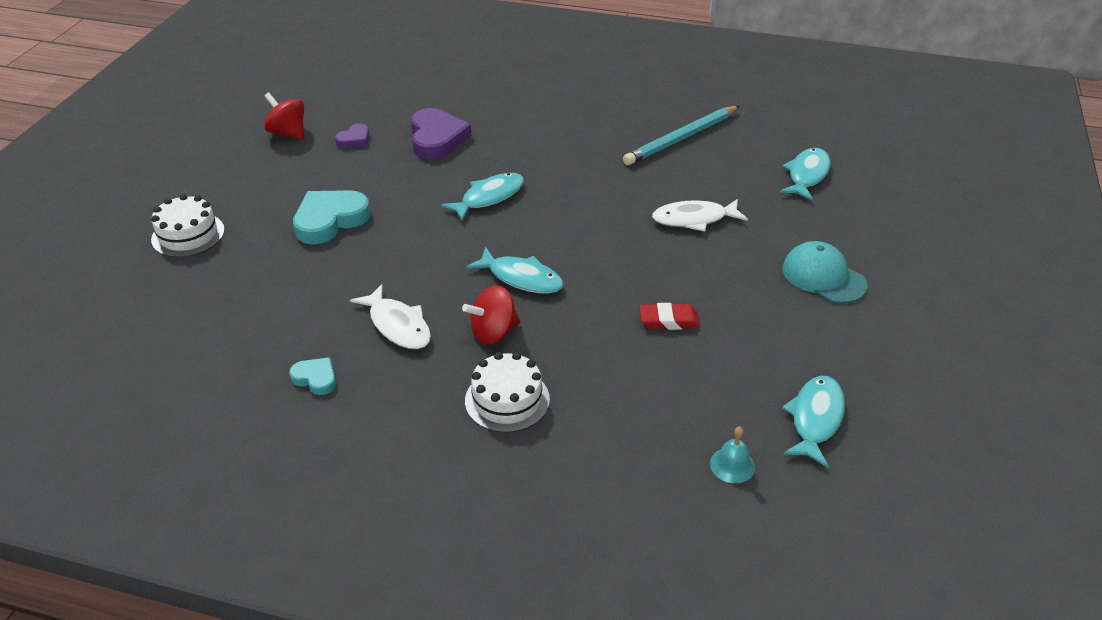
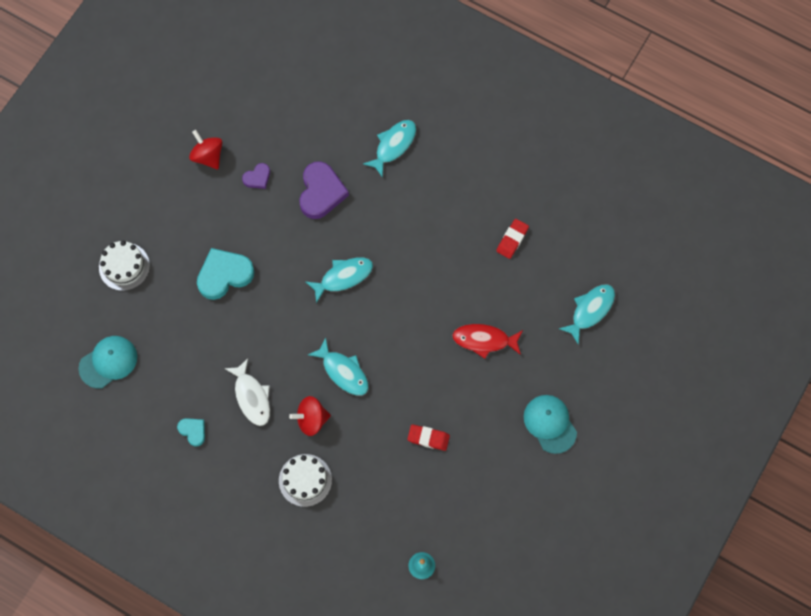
camera: 15 degrees right, 30 degrees up
turquoise pencil [623,106,739,165] -> red eraser [496,219,529,259]
white fish [652,199,748,231] -> red fish [452,324,523,359]
turquoise fish [782,376,845,468] -> turquoise fish moved to [363,120,416,177]
none -> turquoise cap [78,336,137,388]

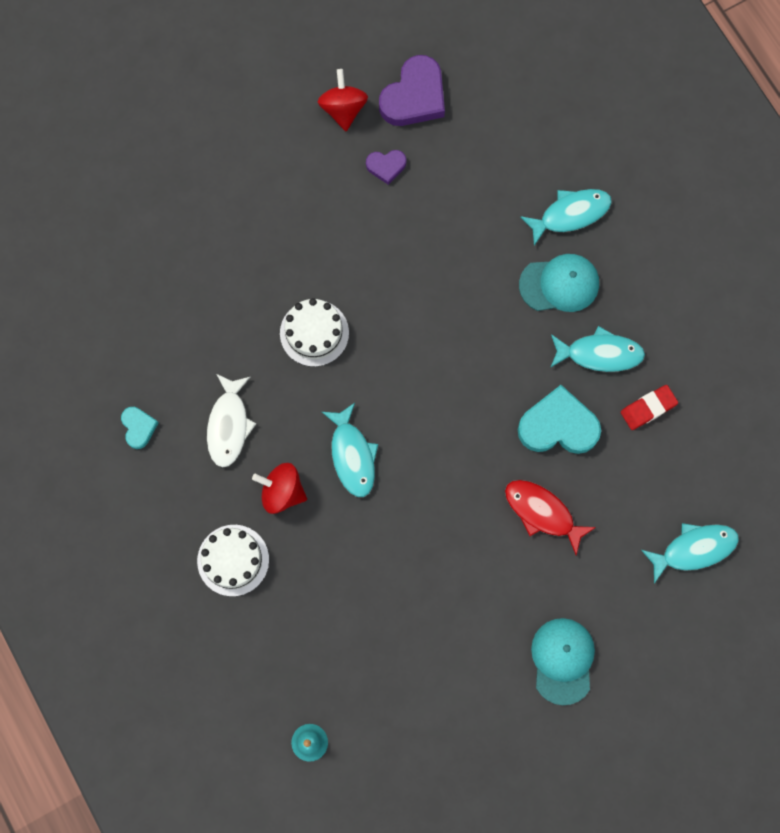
camera: 30 degrees right, 5 degrees up
turquoise cap [78,336,137,388] -> turquoise cap moved to [519,254,599,312]
white cake [99,241,150,291] -> white cake moved to [280,298,349,367]
turquoise heart [197,248,255,300] -> turquoise heart moved to [518,385,601,454]
purple heart [299,161,349,219] -> purple heart moved to [379,55,445,126]
turquoise fish [306,257,373,303] -> turquoise fish moved to [550,326,645,372]
red eraser [407,424,450,451] -> none

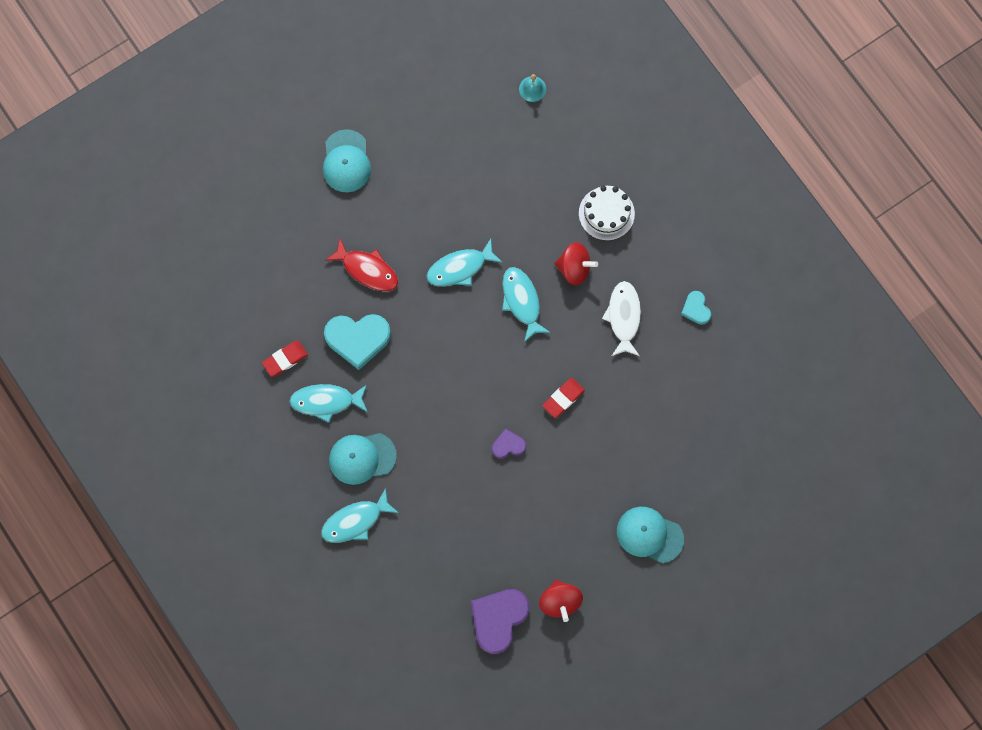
camera: 175 degrees right, 0 degrees up
white cake [280,298,349,367] -> red eraser [542,378,585,418]
purple heart [366,150,406,185] -> purple heart moved to [492,428,526,459]
turquoise fish [641,523,739,583] -> turquoise fish moved to [427,239,503,286]
none -> turquoise cap [617,507,684,563]

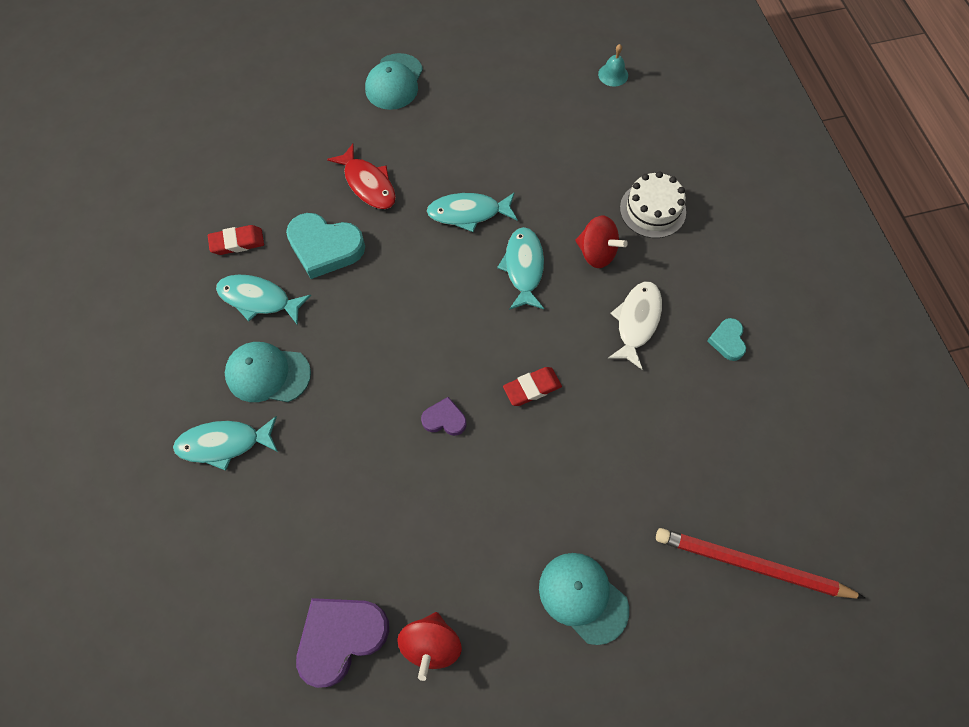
camera: 20 degrees right, 10 degrees down
none -> red pencil [656,528,865,599]

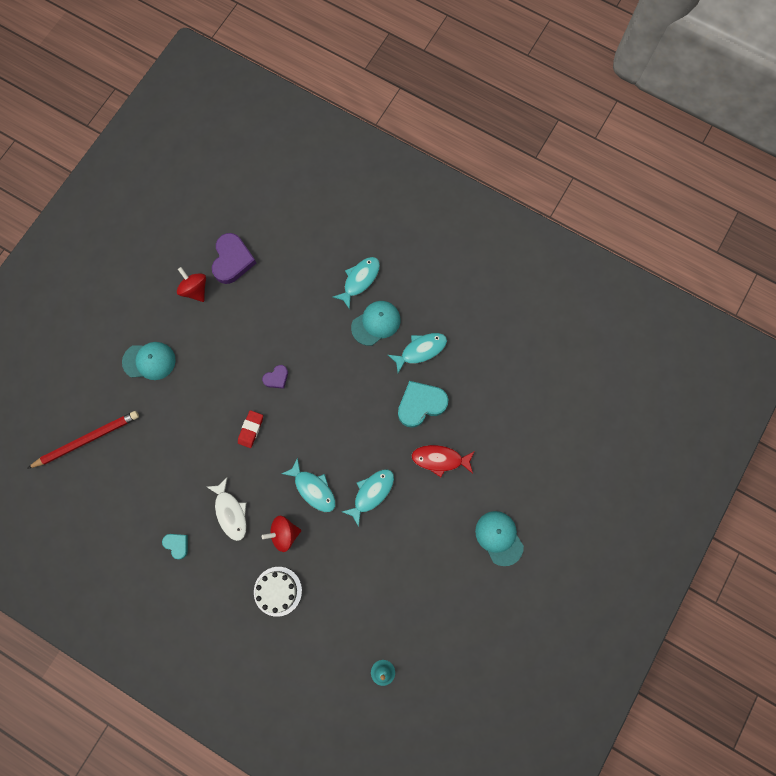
camera: 135 degrees right, 10 degrees up
red eraser [208,225,264,255] -> none

